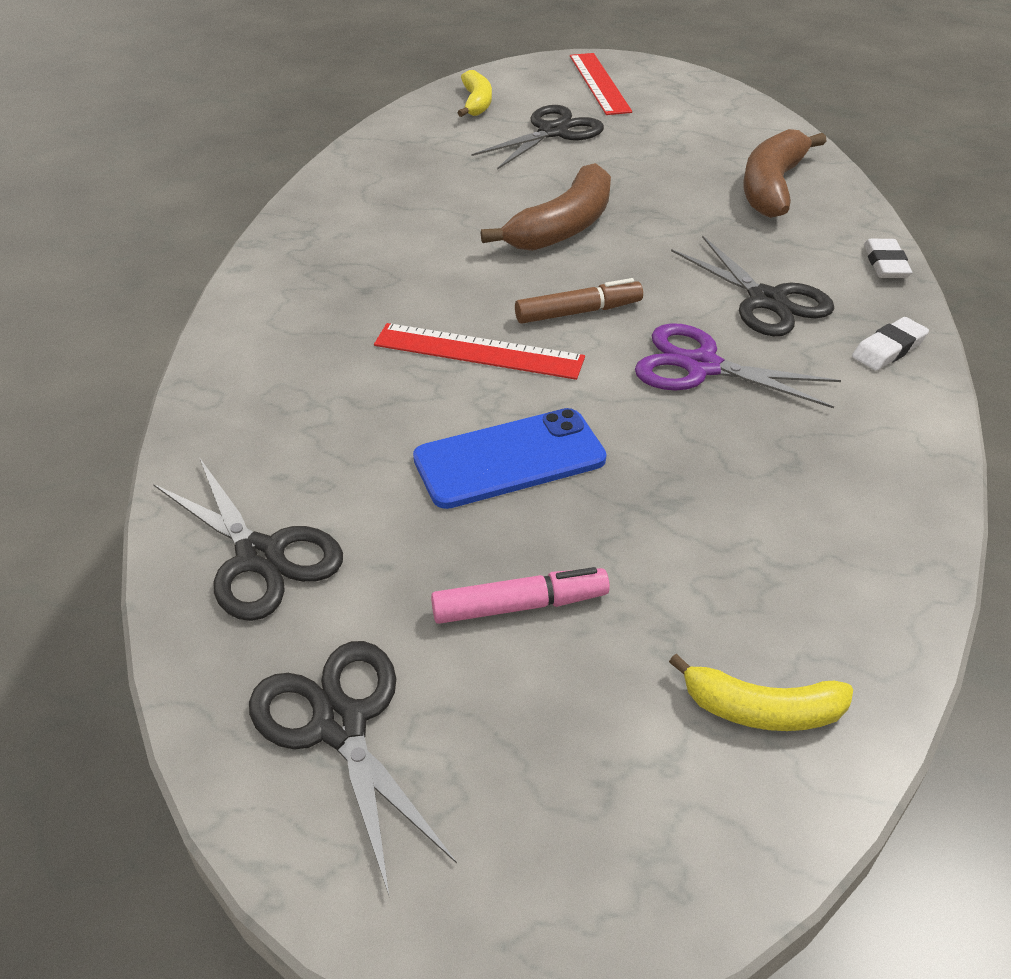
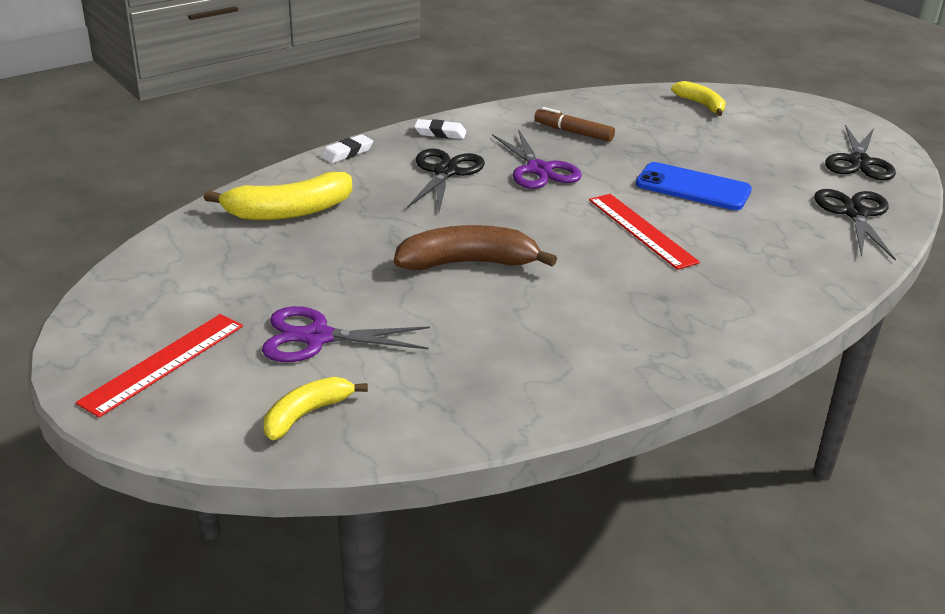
camera: 135 degrees left, 10 degrees down
pink marker [431,567,610,624] -> none
black scissors [472,105,604,170] -> purple scissors [262,306,430,362]
brown marker [515,278,643,323] -> brown marker moved to [534,107,615,142]
brown banana [743,129,827,218] -> yellow banana [204,172,352,220]

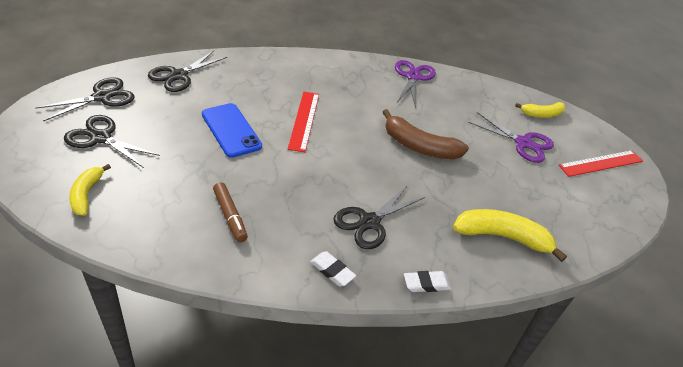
camera: 150 degrees left, 10 degrees up
purple scissors [492,129,582,189] -> purple scissors moved to [395,60,436,108]
none -> black scissors [64,115,160,168]

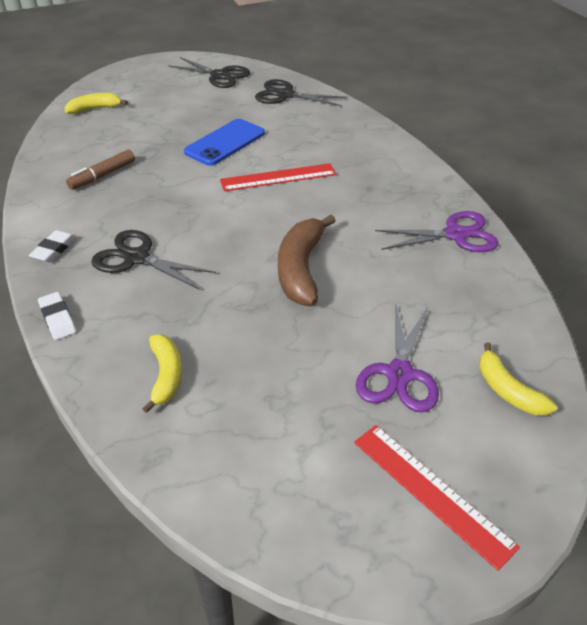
camera: 75 degrees right, 0 degrees up
black scissors [64,115,160,168] -> none
yellow banana [453,209,567,262] -> yellow banana [142,334,182,413], size x0.62

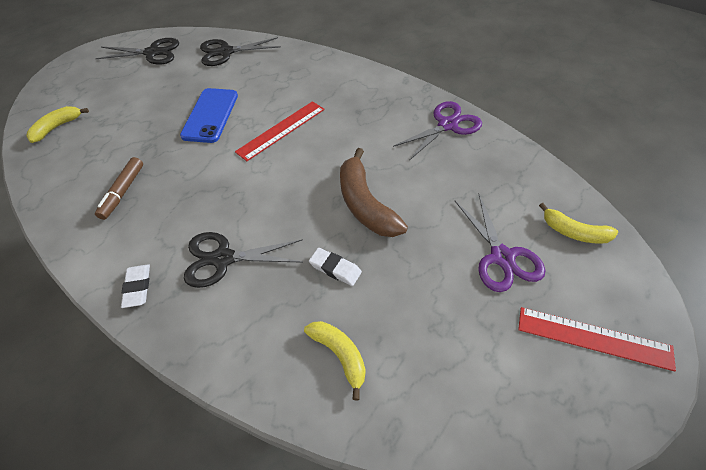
camera: 30 degrees left, 10 degrees up
white eraser [38,292,76,340] -> white eraser moved to [309,248,362,286]

